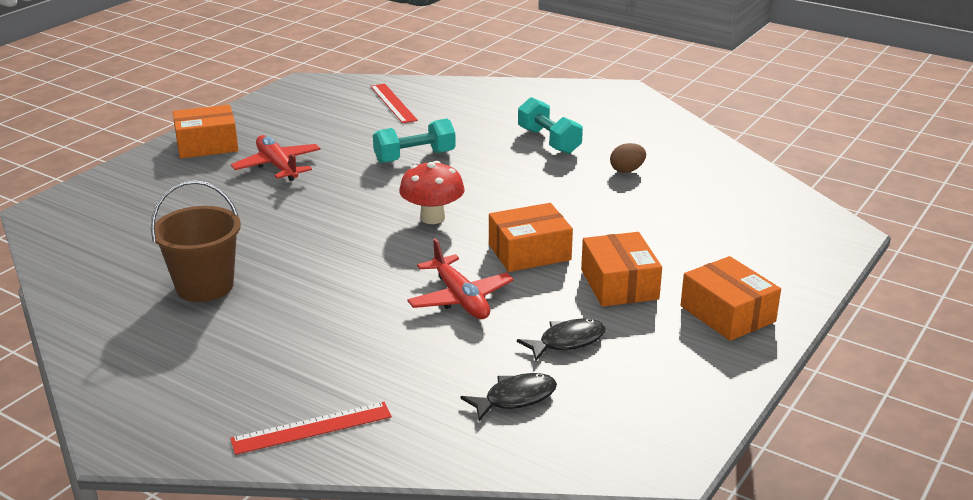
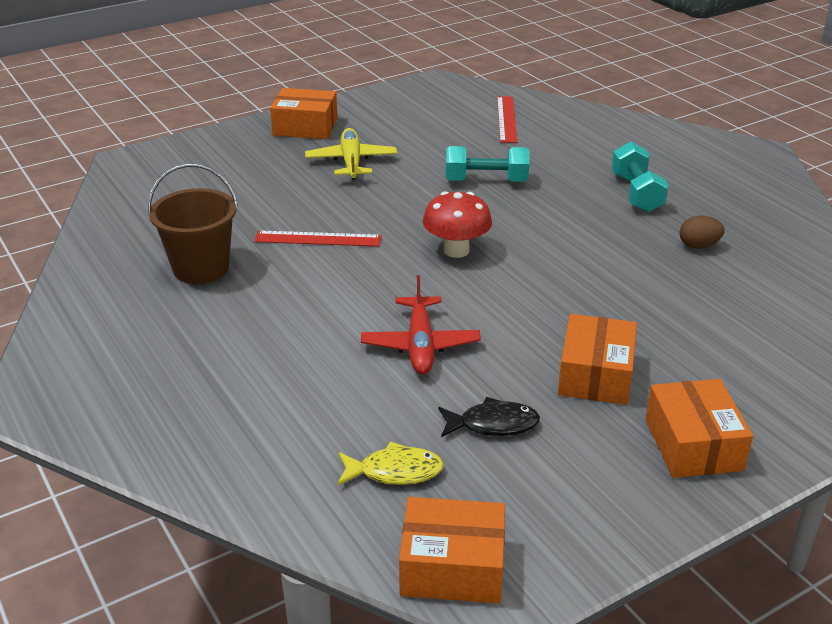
camera: 25 degrees right, 5 degrees up
red ruler [230,402,392,455] -> red ruler moved to [254,231,381,247]
red plane [231,135,321,181] -> yellow plane [305,128,397,180]
black fish [460,373,557,421] -> yellow fish [337,442,444,486]
orange box [489,203,573,272] -> orange box moved to [399,497,505,603]

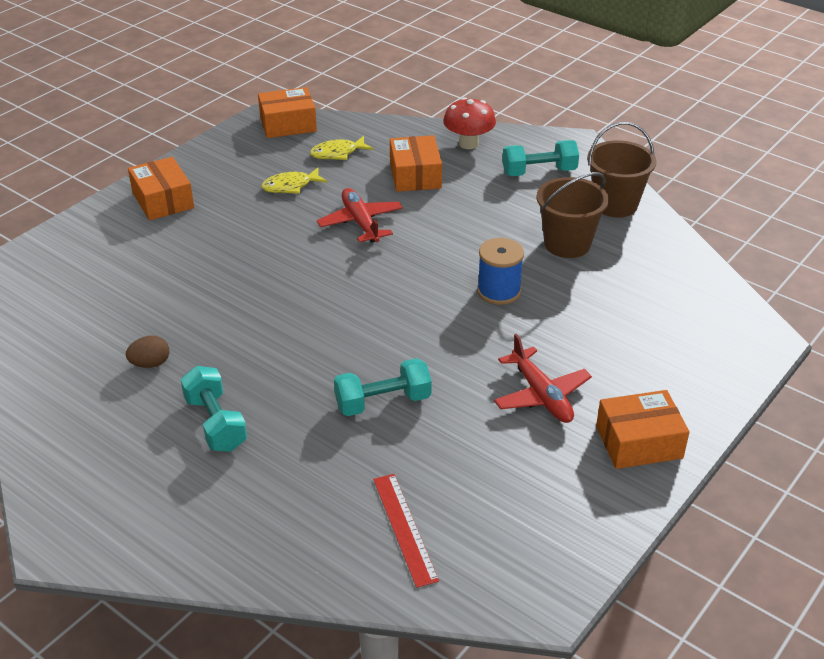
camera: 160 degrees right, 5 degrees up
red ruler [254,231,381,247] -> blue spool [477,238,524,305]
yellow plane [305,128,397,180] -> red plane [494,334,592,423]
red mushroom [423,191,492,258] -> red mushroom moved to [443,97,496,149]
black fish [438,397,540,437] -> yellow fish [261,168,327,194]
orange box [558,314,637,405] -> orange box moved to [390,135,442,192]
none -> turquoise dumbbell [502,140,579,176]
none -> brown bucket [587,122,657,218]

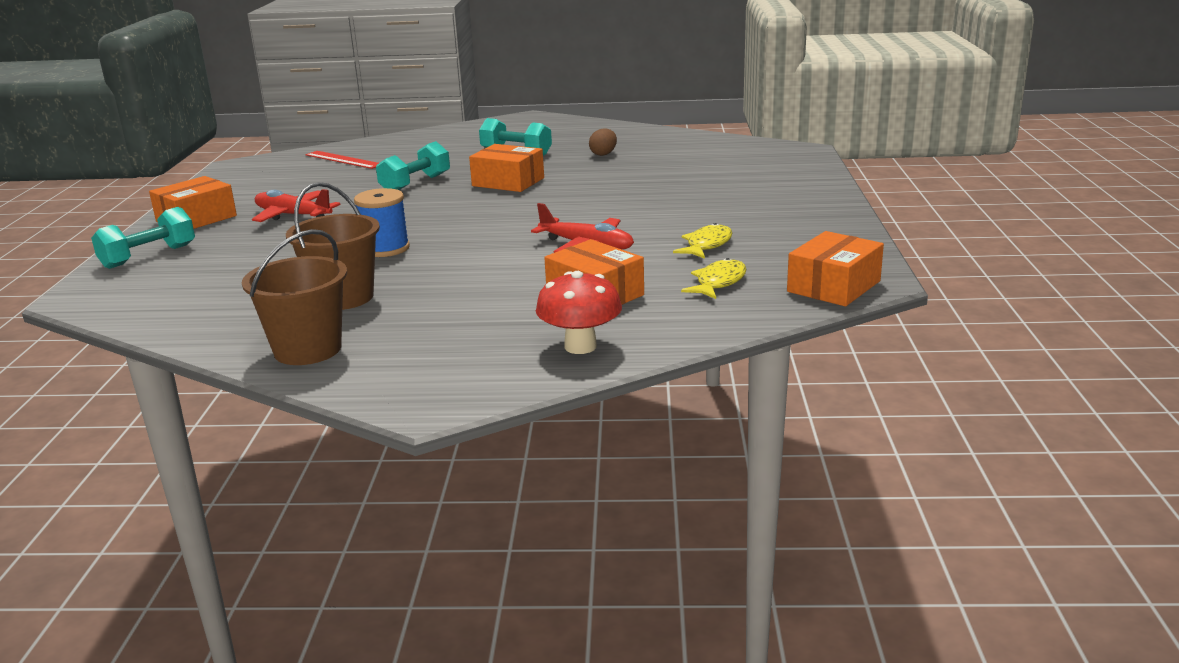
camera: 145 degrees right, 15 degrees down
orange box [128,157,194,220] -> orange box moved to [469,144,544,192]
turquoise dumbbell [502,140,579,176] -> turquoise dumbbell moved to [91,207,195,269]

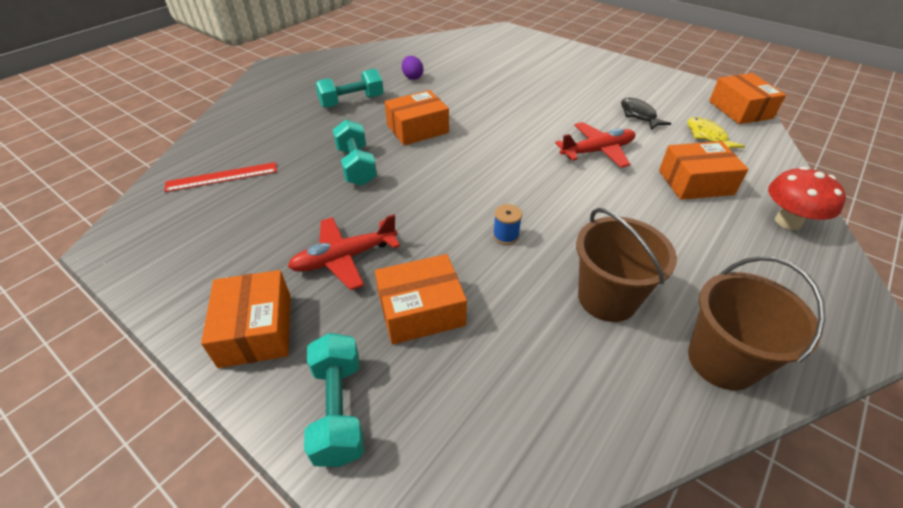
camera: 55 degrees left, 20 degrees up
blue spool [354,188,410,257] -> blue spool [493,204,522,245], size x0.57
brown egg [589,129,617,156] -> purple egg [402,56,423,80]
yellow fish [673,223,732,259] -> black fish [621,98,671,130]
none -> orange box [375,254,467,345]

